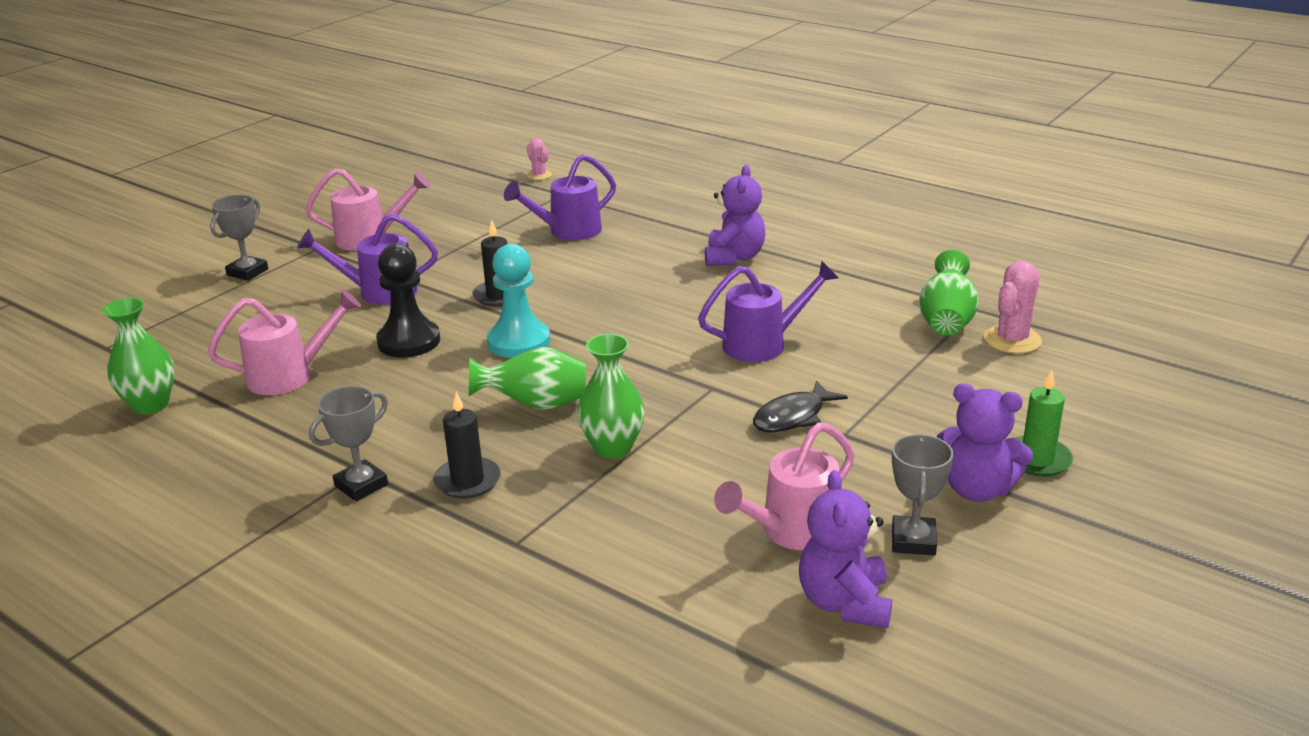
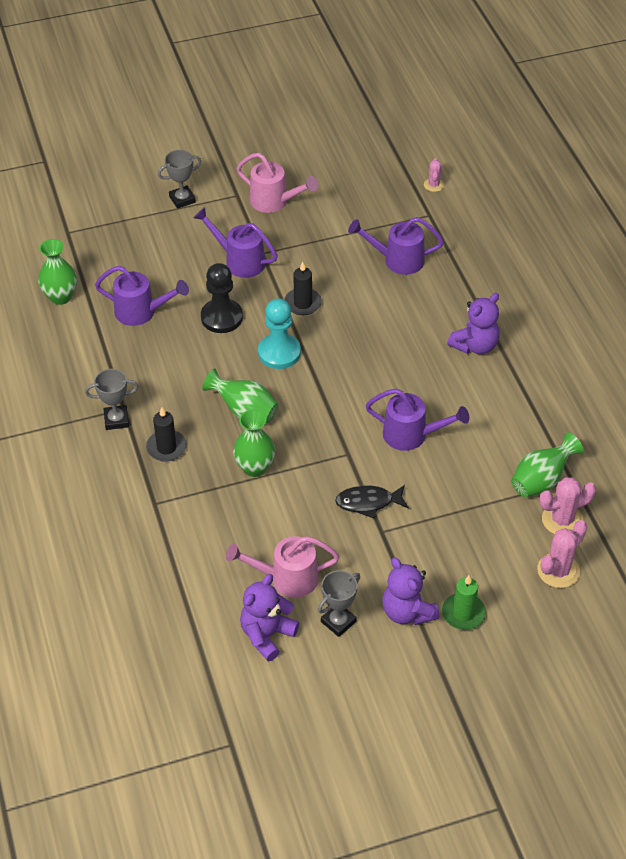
camera: 35 degrees right, 20 degrees up
pink watering can [208,289,361,395] -> purple watering can [95,266,189,326]
none -> pink cactus [537,520,587,588]

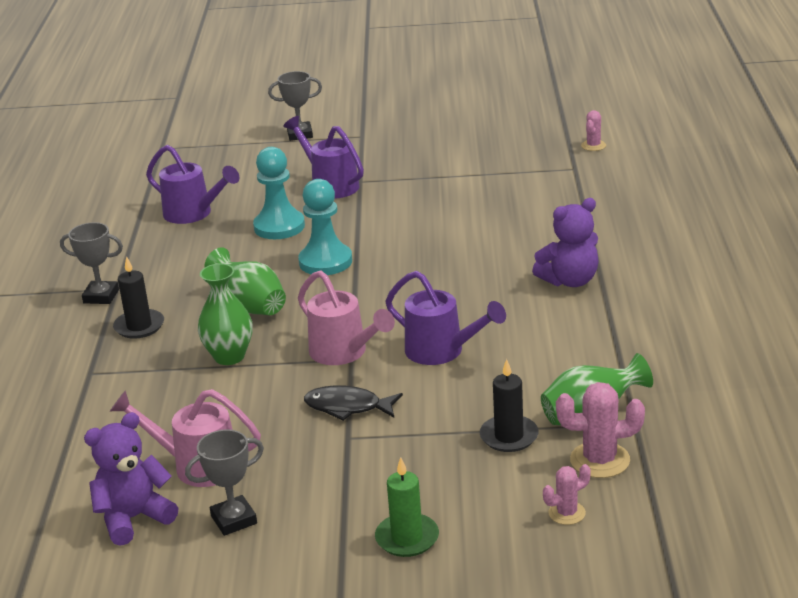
camera: 20 degrees right, 20 degrees down
green vase [38,239,77,305] -> none
black pawn [201,263,243,333] -> turquoise pawn [253,147,305,239]
pink watering can [236,153,318,213] -> pink watering can moved to [298,270,395,365]
black candle [284,262,322,315] -> black candle moved to [480,359,539,452]
purple watering can [348,217,444,275] -> none
purple teddy bear [382,558,440,625] -> none
pink cactus [537,520,587,588] -> pink cactus [543,464,591,525], size x0.59

